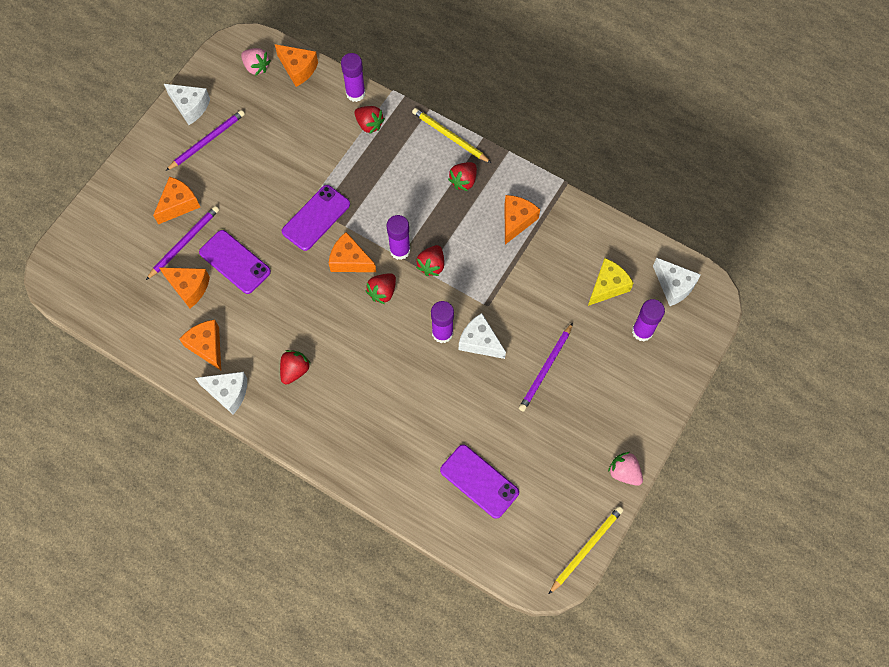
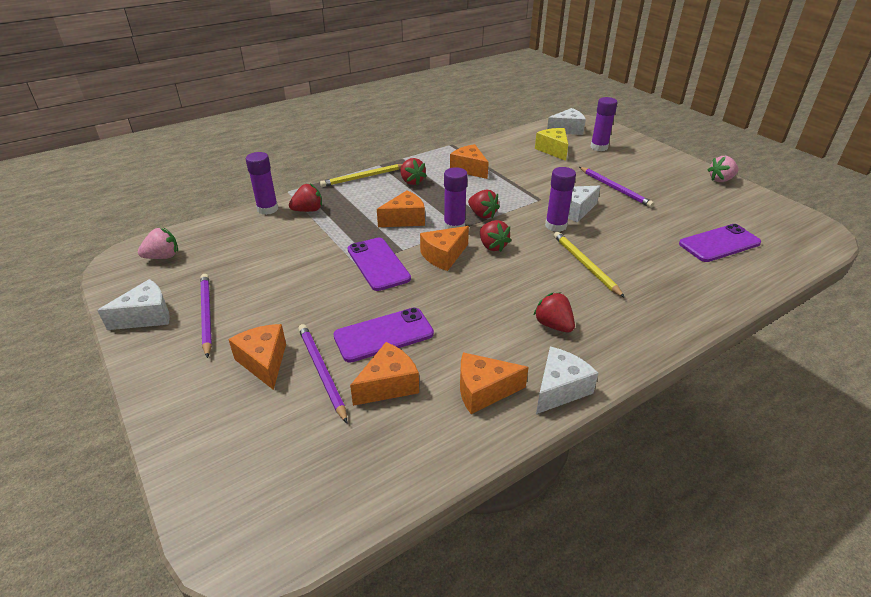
camera: 65 degrees left, 30 degrees down
orange cheese [275,44,318,87] -> orange cheese moved to [377,190,425,227]
yellow pencil [549,506,623,594] -> yellow pencil moved to [554,232,625,298]

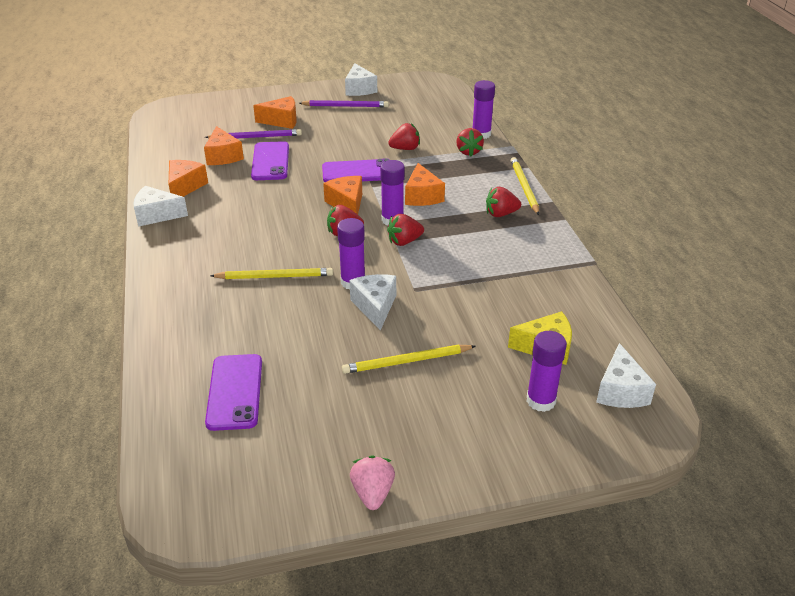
camera: 110 degrees right, 0 degrees up
pink strawberry [138,228,178,259] -> none
orange cheese [450,144,489,179] -> none
red strawberry [533,292,575,333] -> red strawberry moved to [388,123,420,150]
white cheese [536,346,598,414] -> white cheese turned 120 degrees clockwise [133,186,188,227]
purple pencil [579,167,654,208] -> yellow pencil [342,345,476,374]

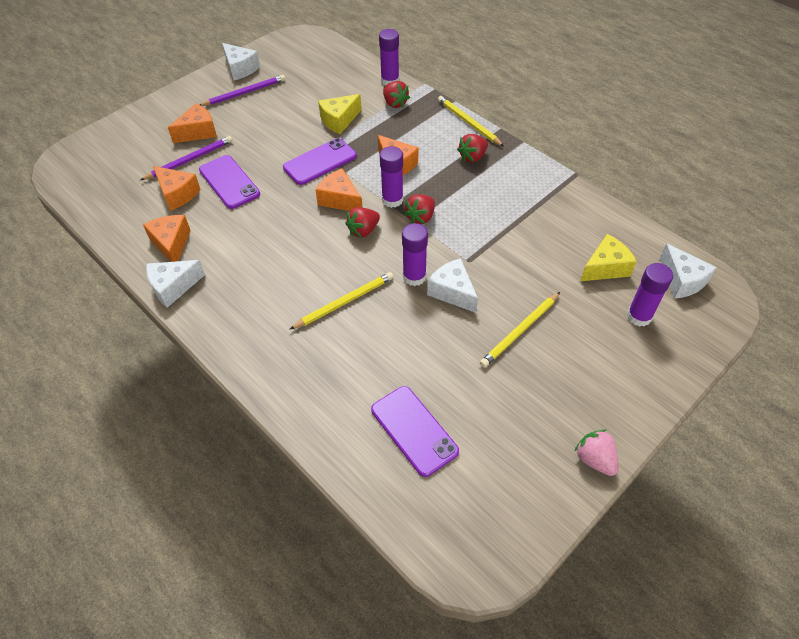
camera: 30 degrees left, 15 degrees up
red strawberry [388,123,420,150] -> yellow cheese [318,94,361,134]

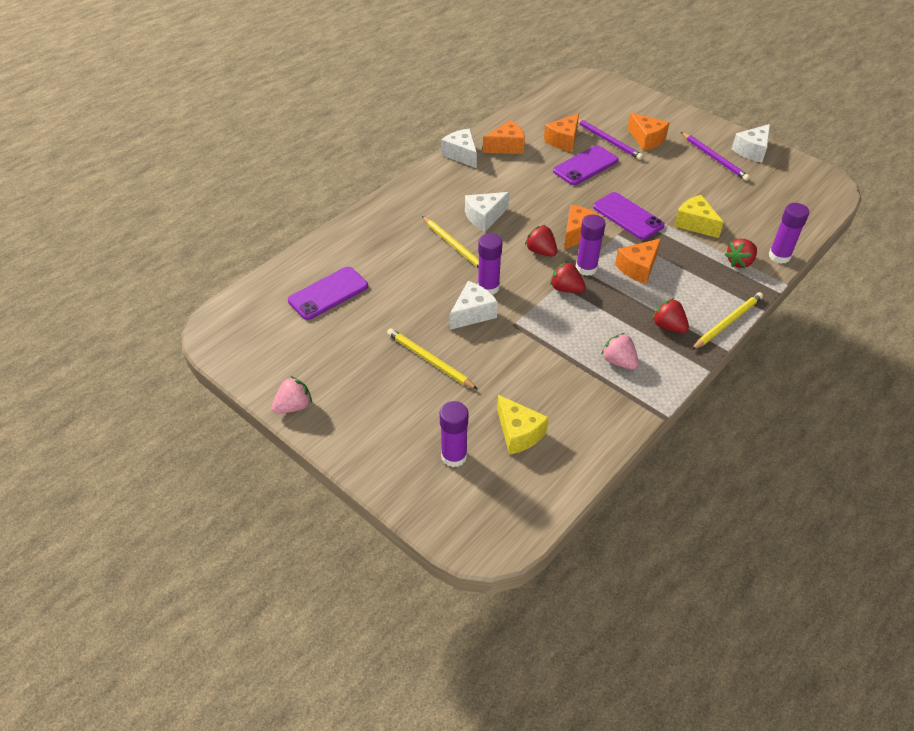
camera: 85 degrees right, 5 degrees down
white cheese [660,243,716,299] -> white cheese moved to [465,192,509,232]
none -> pink strawberry [601,333,639,369]

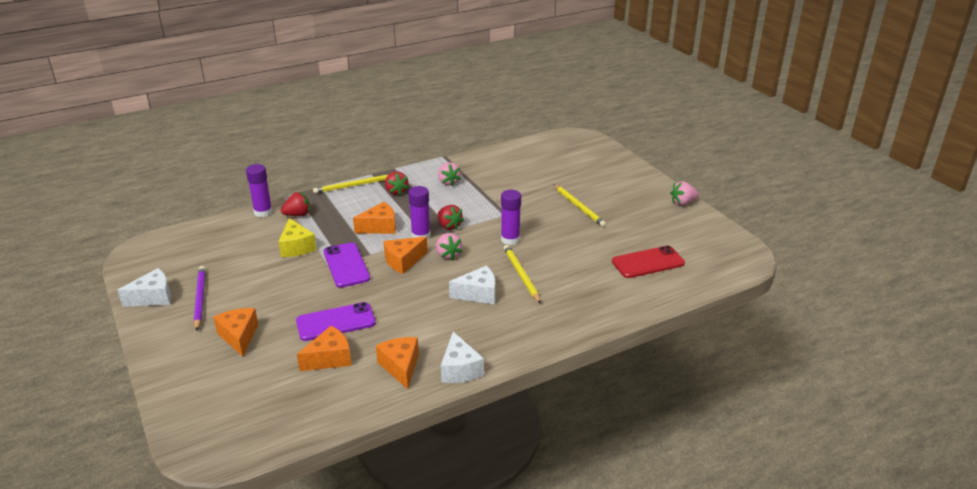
camera: 160 degrees left, 15 degrees down
purple phone [288,267,368,320] -> red phone [612,245,685,278]
purple glue stick [440,401,468,467] -> none
white cheese [450,281,498,330] -> none
orange cheese [483,120,525,154] -> orange cheese turned 75 degrees clockwise [376,337,419,389]
yellow cheese [497,395,549,455] -> none
red strawberry [525,225,557,256] -> pink strawberry [436,233,463,260]
purple pencil [578,119,643,160] -> none

